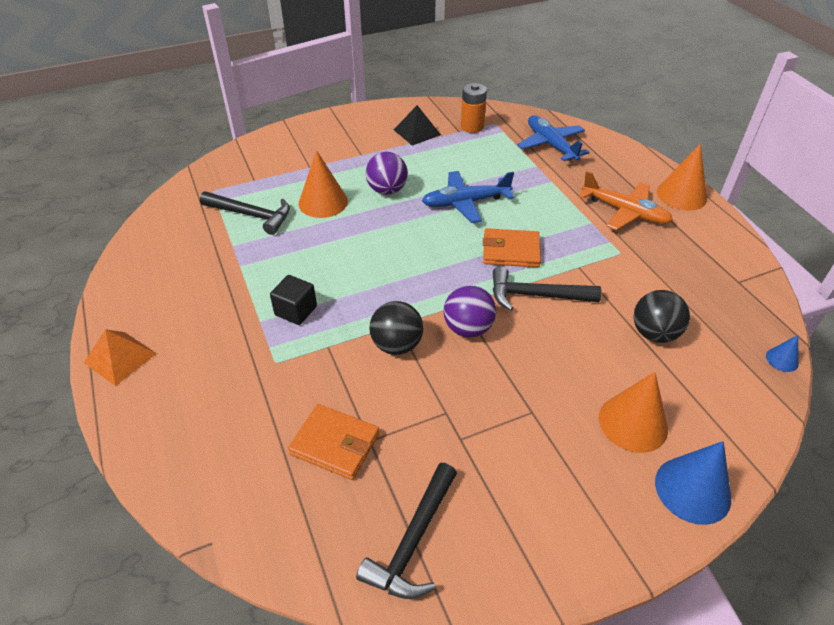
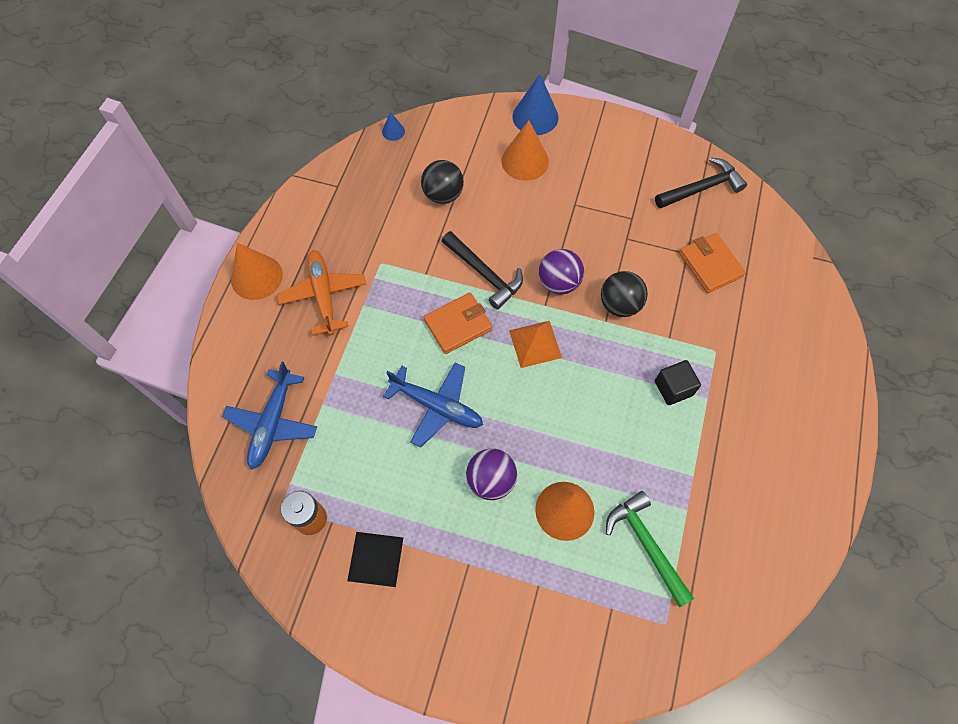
camera: 140 degrees left, 20 degrees up
orange pyramid [84,329,157,386] -> orange pyramid moved to [509,321,562,368]
black hammer [200,191,290,235] -> green hammer [606,491,694,607]
orange wallet [483,228,541,267] -> orange wallet turned 75 degrees counterclockwise [424,293,493,354]

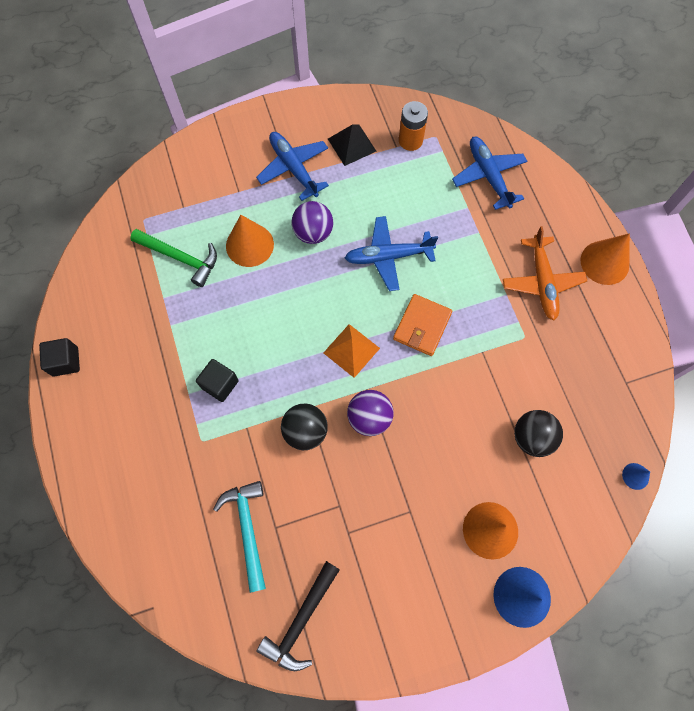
camera: 145 degrees right, 5 degrees up
orange plane [277,250,366,335] -> orange plane turned 45 degrees clockwise [503,226,587,320]
black hammer [442,231,523,310] -> none
orange wallet [679,233,746,293] -> turquoise hammer [213,481,266,593]
none -> black cube [39,338,80,377]
none -> blue plane [256,132,329,201]

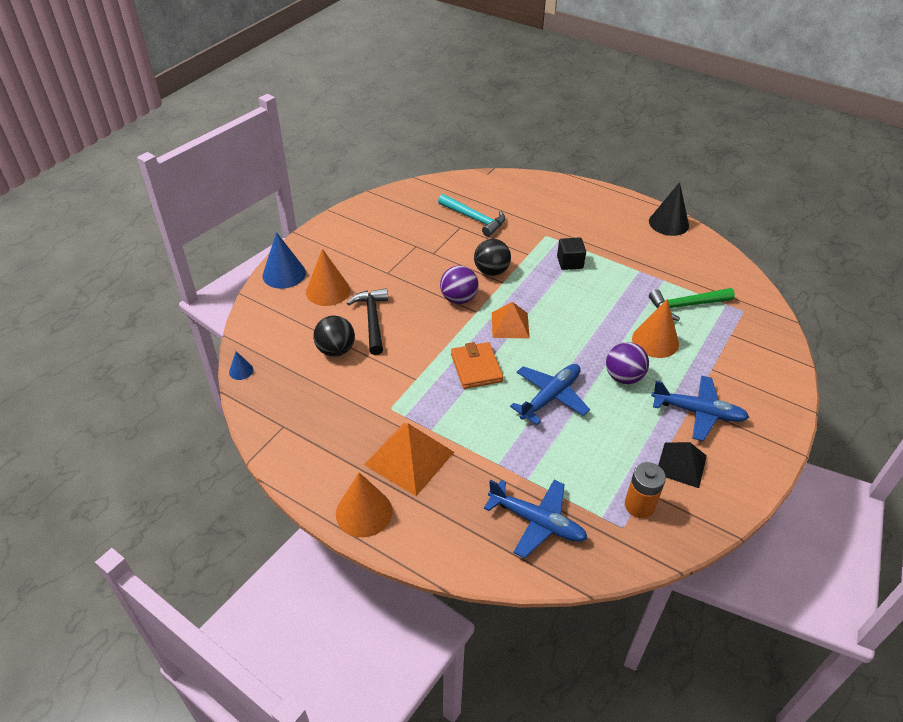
camera: 140 degrees right, 25 degrees down
black cube [39,338,80,377] -> black cone [649,182,689,236]
black hammer [256,561,340,671] -> black hammer moved to [347,288,388,355]
orange plane [503,226,587,320] -> orange pyramid [364,423,454,496]

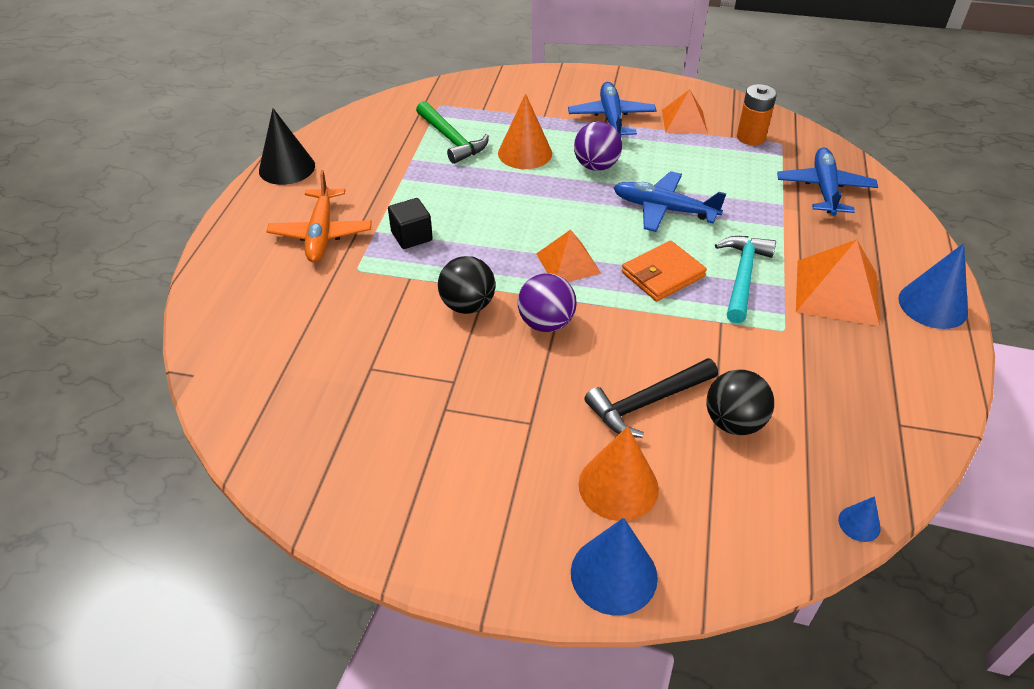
camera: 110 degrees left, 0 degrees up
orange cone [336,472,392,537] -> blue cone [898,243,968,329]
turquoise hammer [438,194,505,237] -> turquoise hammer moved to [715,236,776,323]
black pyramid [658,442,707,488] -> orange pyramid [662,89,708,134]
none -> orange plane [266,170,372,262]

